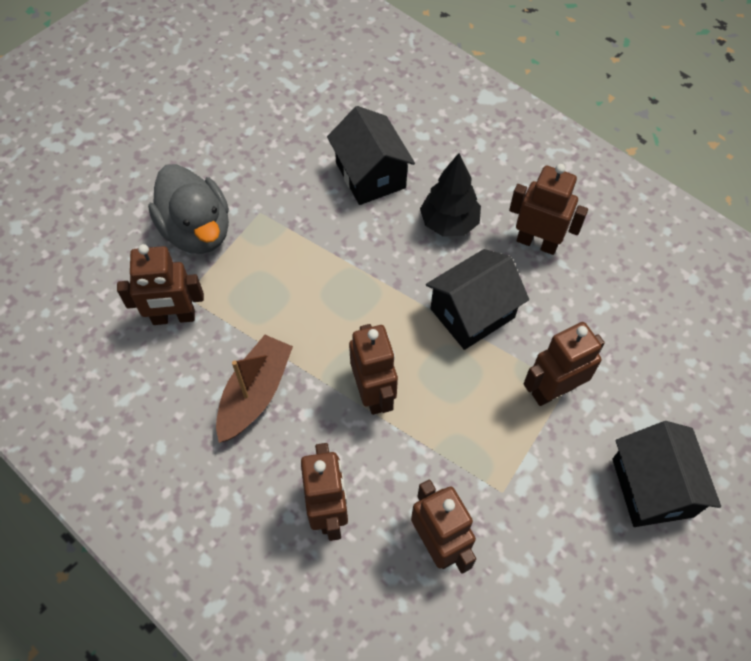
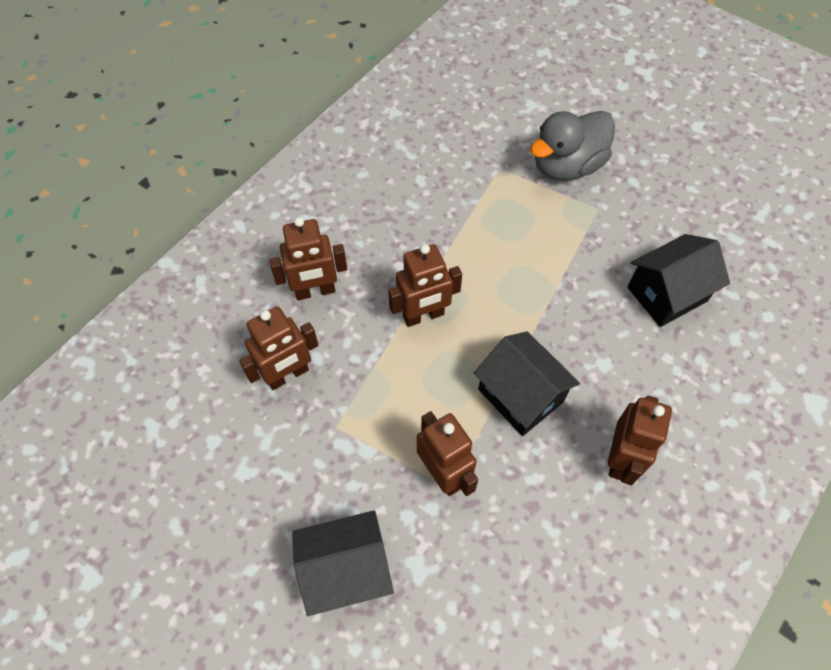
camera: 85 degrees right, 0 degrees up
brown robot [117,244,204,325] -> none
brown boat [216,335,293,443] -> none
black tree [420,153,481,237] -> none

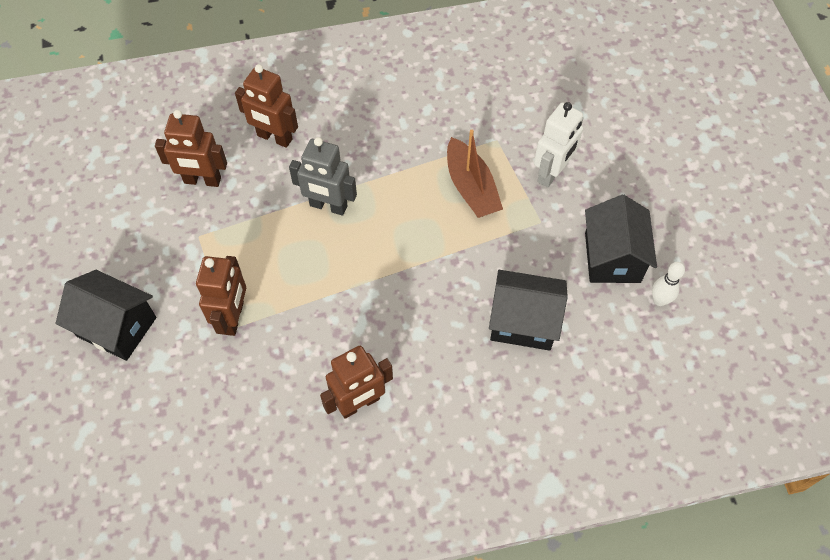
camera: 40 degrees right, 0 degrees up
brown robot [388,244,462,327] -> grey robot [289,137,357,216]
black house [474,332,580,436] -> black house moved to [585,195,657,283]
grey duck [530,111,615,181] -> white robot [534,102,583,188]
none -> brown boat [447,130,503,218]
none -> white bowling pin [652,262,685,306]

